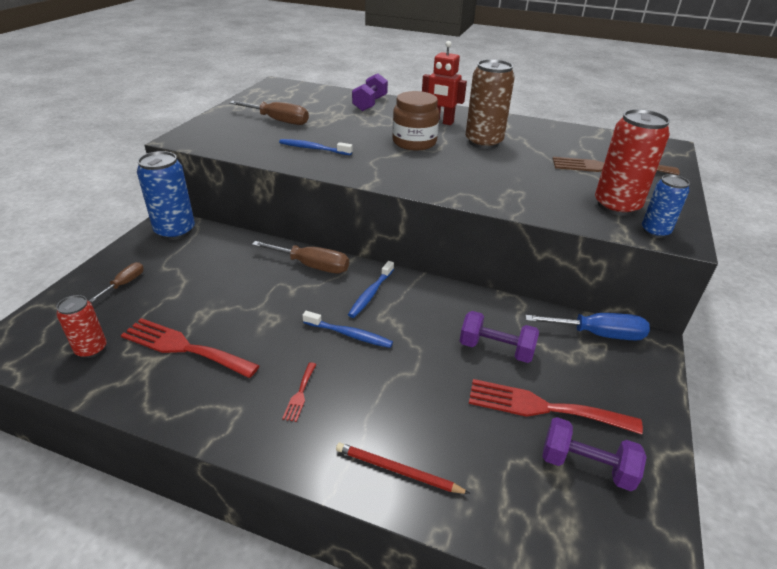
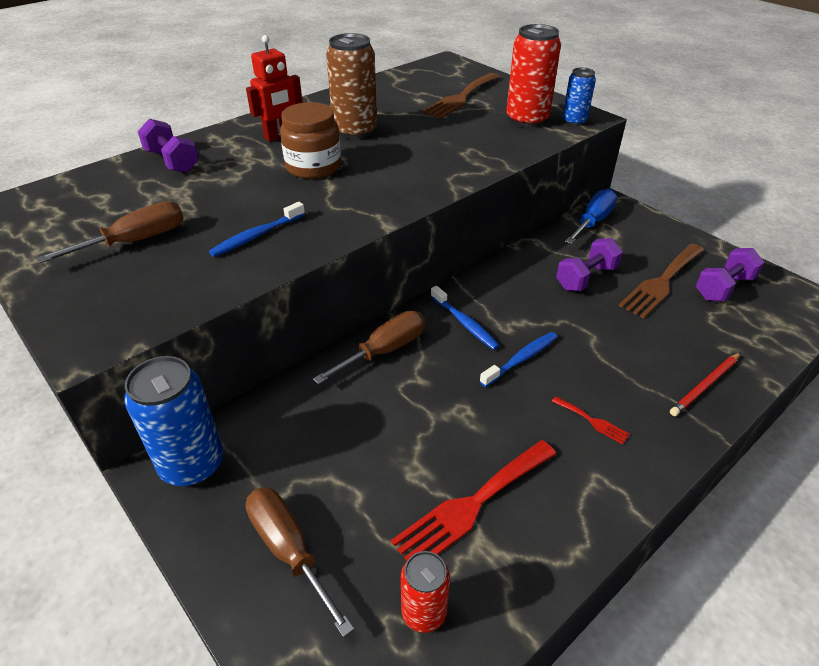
camera: 60 degrees left, 5 degrees up
brown screwdriver [89,262,144,302] -> brown screwdriver [246,487,354,638], size x1.72
red fork [469,379,643,434] -> brown fork [619,244,704,318]

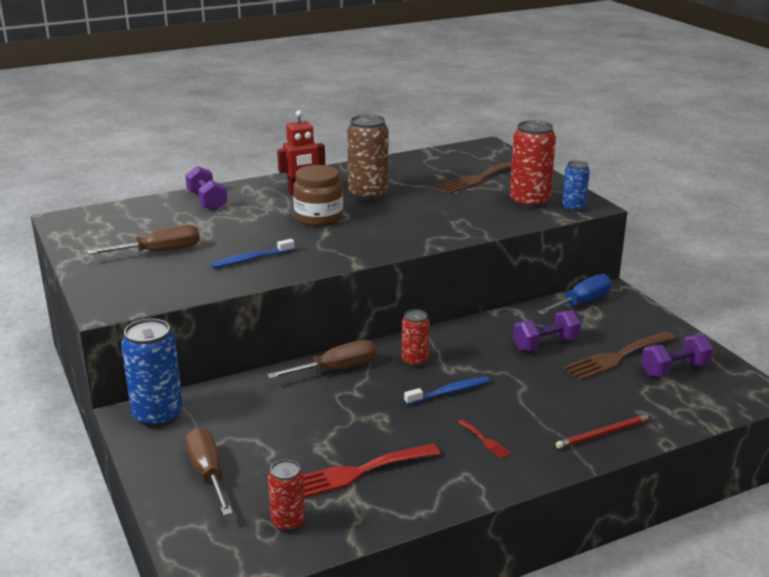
camera: 15 degrees right, 15 degrees down
blue toothbrush [431,286,500,350] -> red can [402,309,429,367]

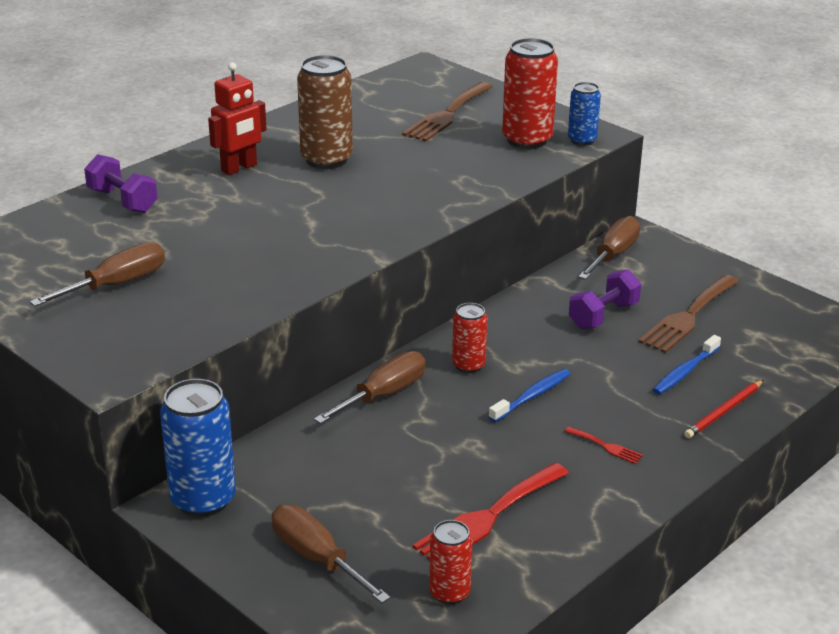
camera: 20 degrees left, 5 degrees up
blue toothbrush [210,239,295,268] -> blue toothbrush moved to [653,335,721,395]
brown jar [293,165,343,227] -> none
blue screwdriver [538,274,612,315] -> brown screwdriver [578,216,640,279]
purple dumbbell [641,335,713,377] -> none

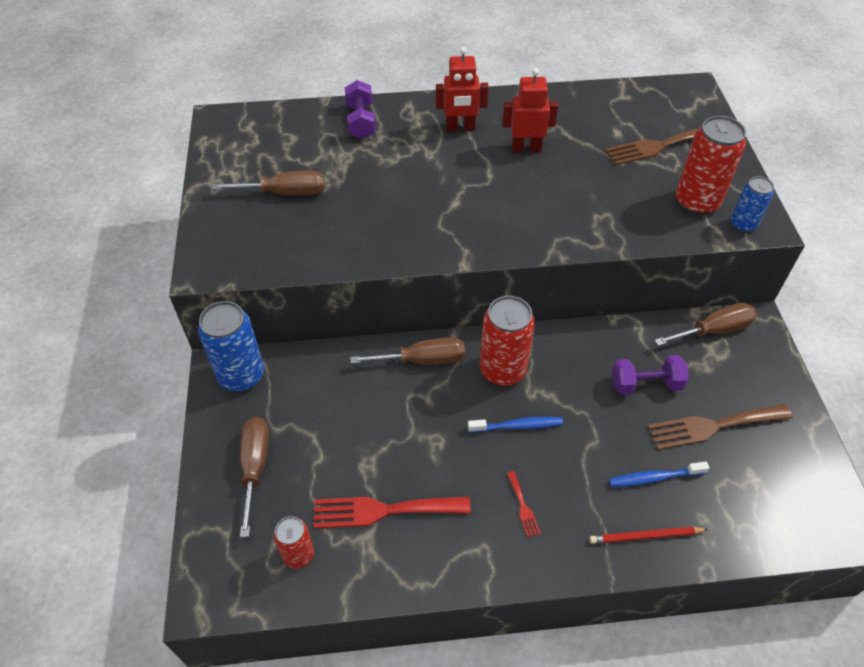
camera: 40 degrees right, 20 degrees up
brown can [297,55,353,169] -> red robot [502,68,558,153]
red can [452,303,488,373] -> red can [479,296,535,386], size x1.72

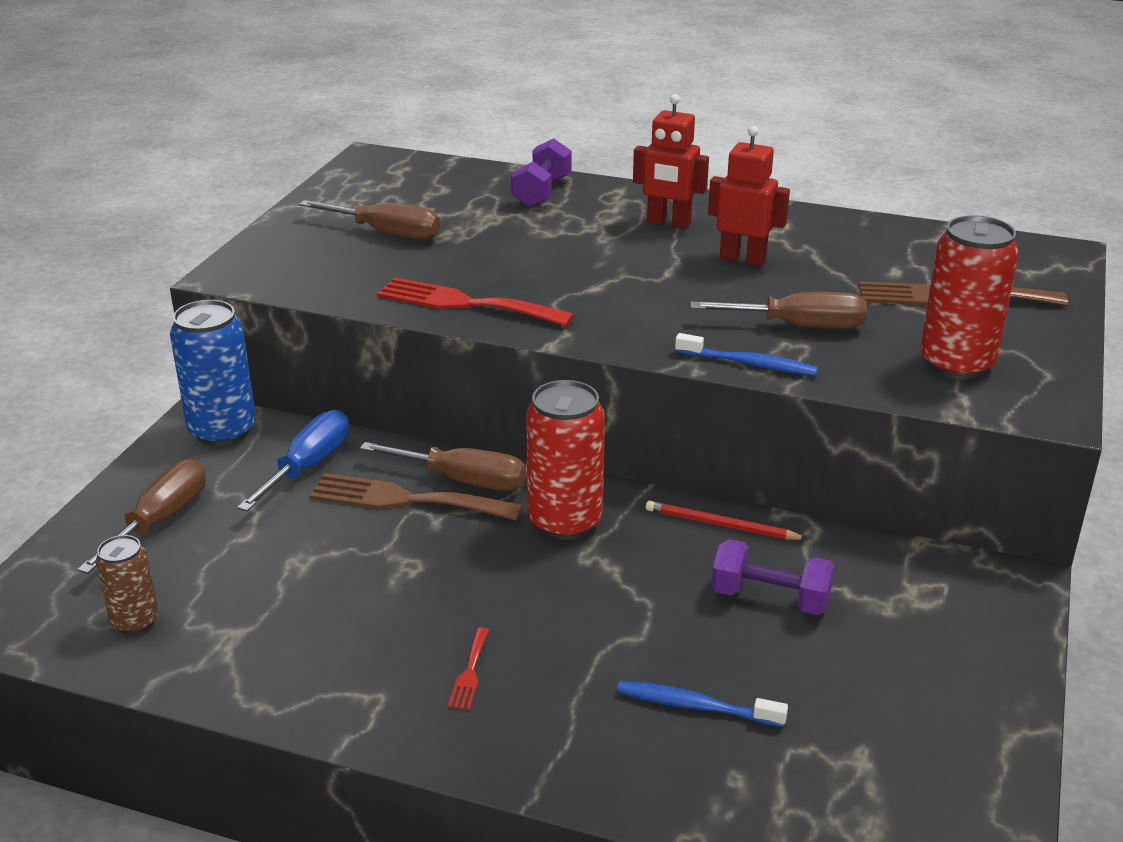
camera: 25 degrees right, 20 degrees down
red can [274,516,314,569] -> brown can [96,535,159,634]
red fork [314,497,471,529] -> red fork moved to [377,277,574,327]
blue toothbrush [468,417,563,433] -> blue toothbrush moved to [675,333,818,376]
red pencil [590,527,708,544] -> red pencil moved to [646,500,807,540]
brown fork [648,404,792,450] -> brown fork moved to [309,473,523,521]
brown screwdriver [655,303,757,346] -> brown screwdriver moved to [691,292,867,329]
blue can [731,176,774,233] -> none
none -> blue screwdriver [237,410,349,511]

